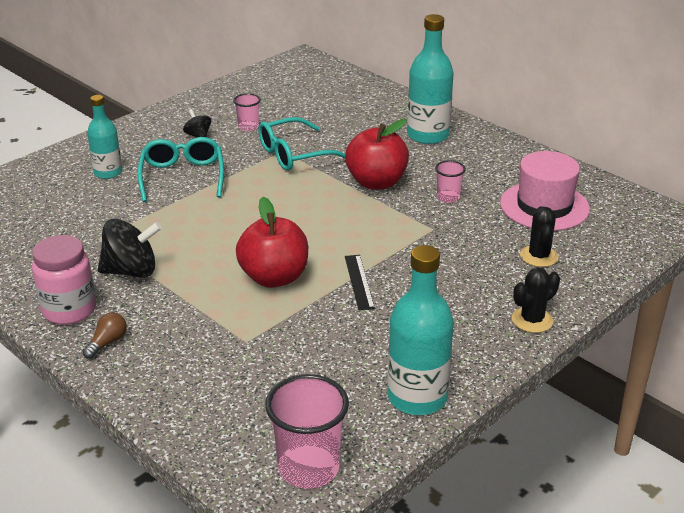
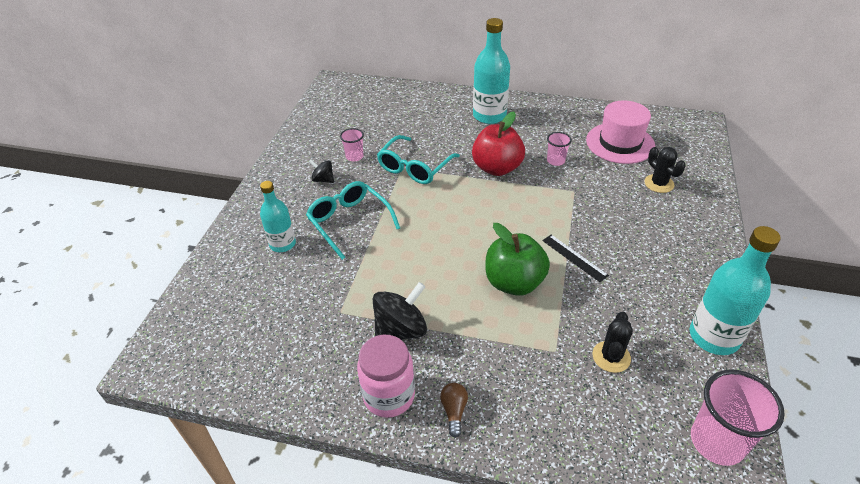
camera: 30 degrees left, 10 degrees up
red apple [236,197,308,288] -> green apple [486,223,550,296]
black cactus [512,268,560,333] -> black cactus moved to [592,312,633,373]

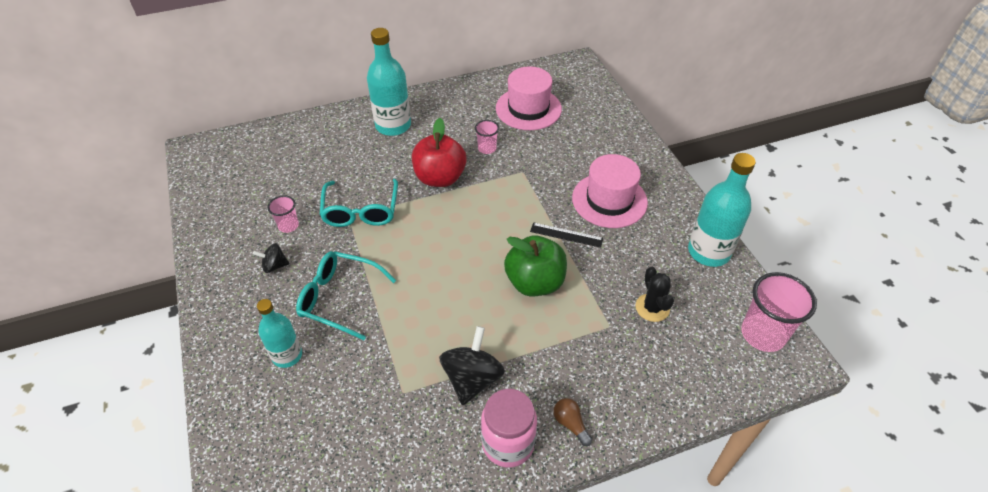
camera: 35 degrees left, 5 degrees up
black cactus [644,147,686,193] -> none
none -> pink hat [572,154,648,228]

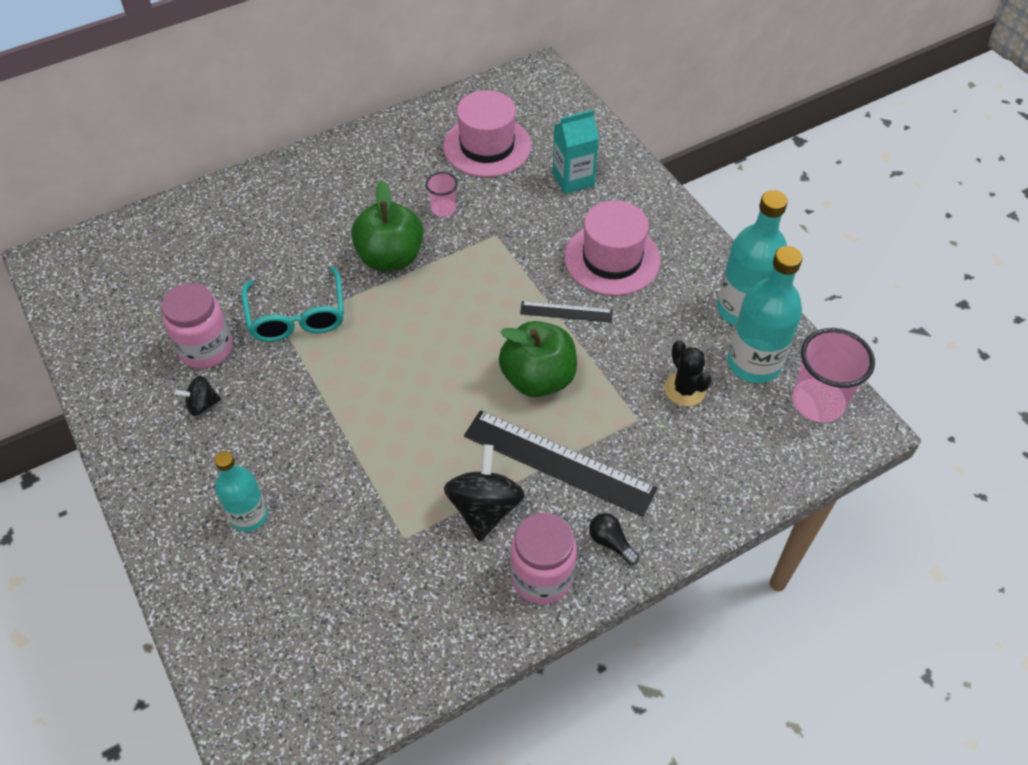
camera: 10 degrees left, 5 degrees up
pink cup [267,195,299,233] -> pink jar [162,283,232,369]
turquoise glasses [296,251,396,340] -> none
turquoise bottle [367,28,411,136] -> turquoise bottle moved to [727,246,803,383]
red apple [412,118,467,187] -> green apple [351,181,424,271]
brown light bulb [553,398,592,446] -> black light bulb [589,513,639,565]
none -> black ruler [464,410,657,517]
none -> turquoise carton [552,110,599,194]

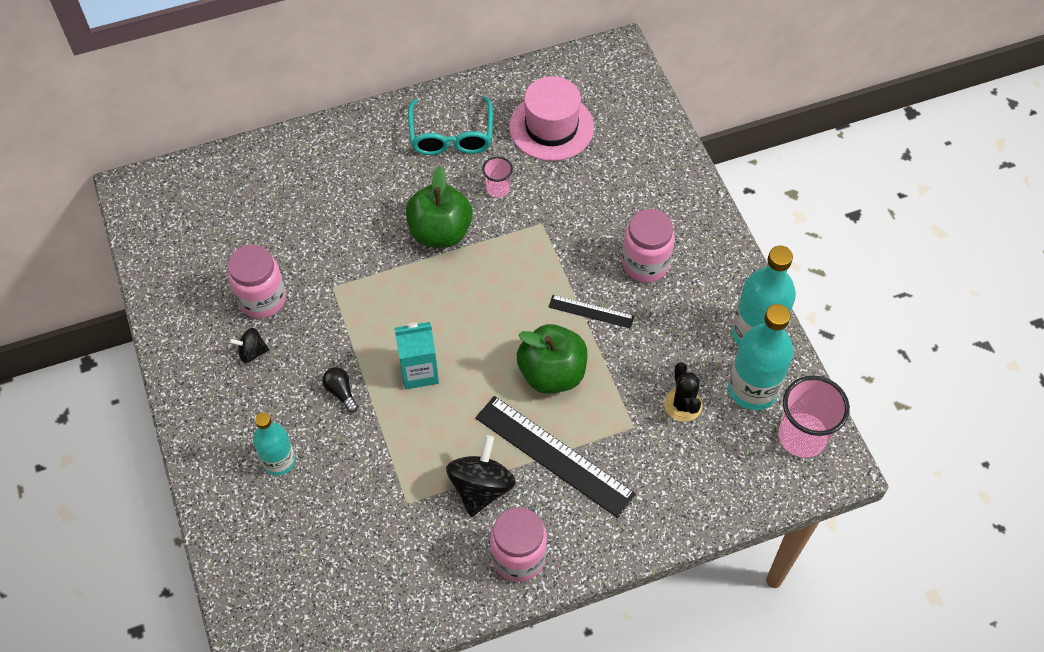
camera: 10 degrees right, 5 degrees up
turquoise glasses [241,266,344,342] -> turquoise glasses moved to [408,96,493,155]
turquoise carton [552,110,599,194] -> turquoise carton moved to [395,322,439,389]
pink hat [565,200,660,296] -> pink jar [622,209,675,282]
black light bulb [589,513,639,565] -> black light bulb moved to [322,367,358,413]

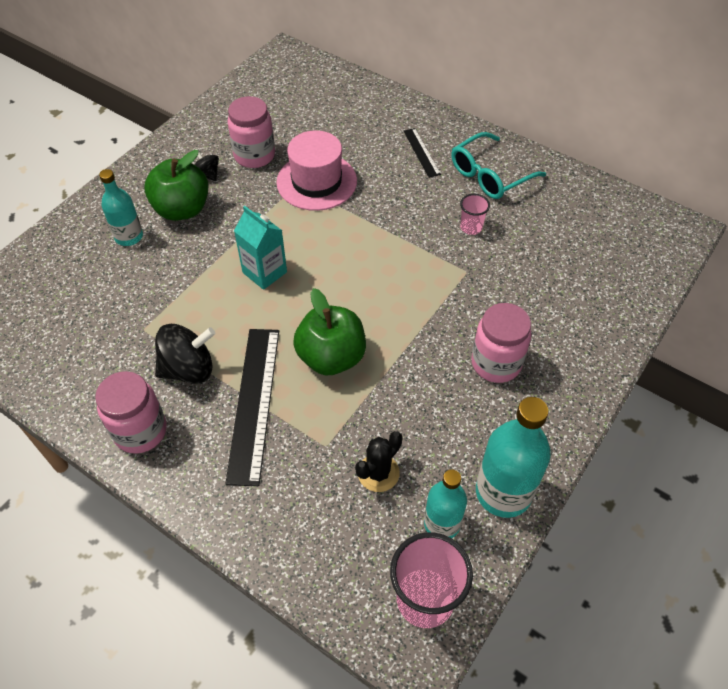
camera: 55 degrees right, 5 degrees down
black light bulb [322,367,358,413] -> none
green apple [406,166,473,248] -> green apple moved to [144,150,209,221]
pink hat [509,76,594,161] -> pink hat moved to [276,130,357,211]
black ruler [549,295,634,329] -> black ruler moved to [404,128,441,178]
turquoise bottle [728,304,794,410] -> turquoise bottle [424,469,467,538], size x0.63

